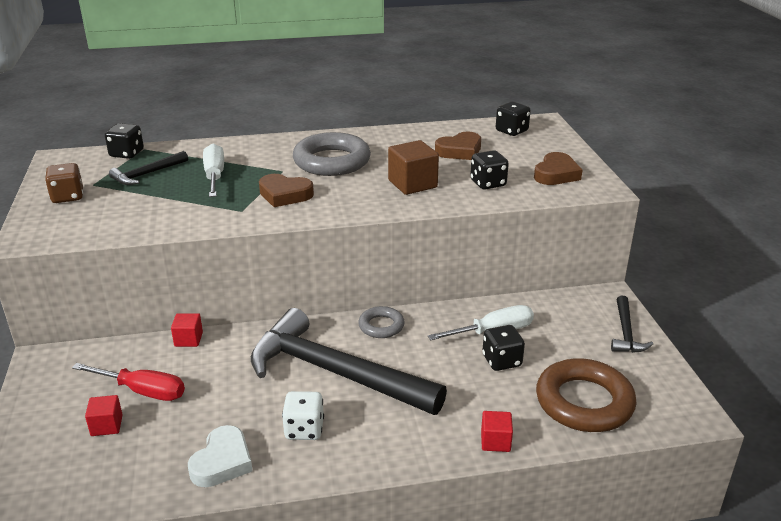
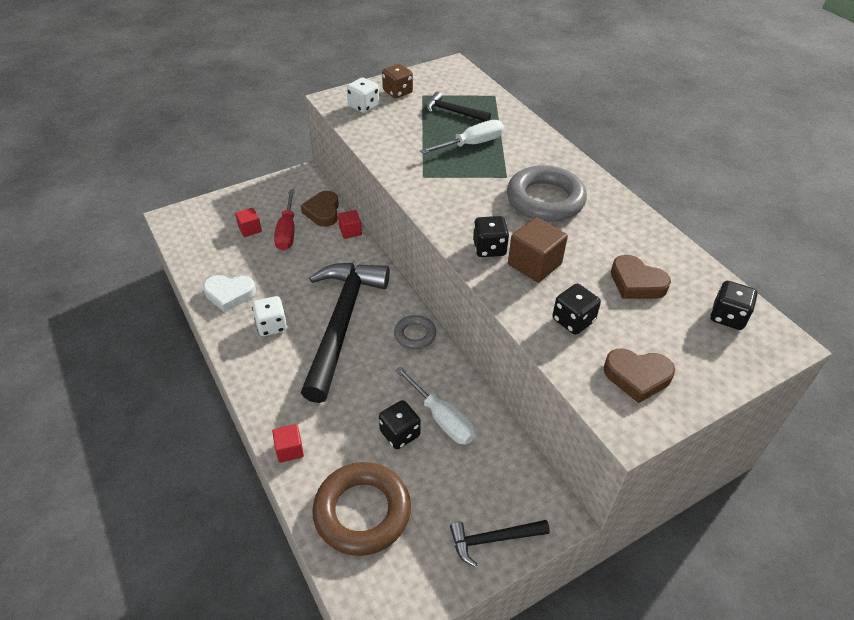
camera: 70 degrees right, 15 degrees up
black dice [105,123,144,159] -> black dice moved to [473,216,509,257]
brown heart [259,174,314,207] -> brown heart moved to [301,191,339,227]
none -> white dice [347,77,379,113]

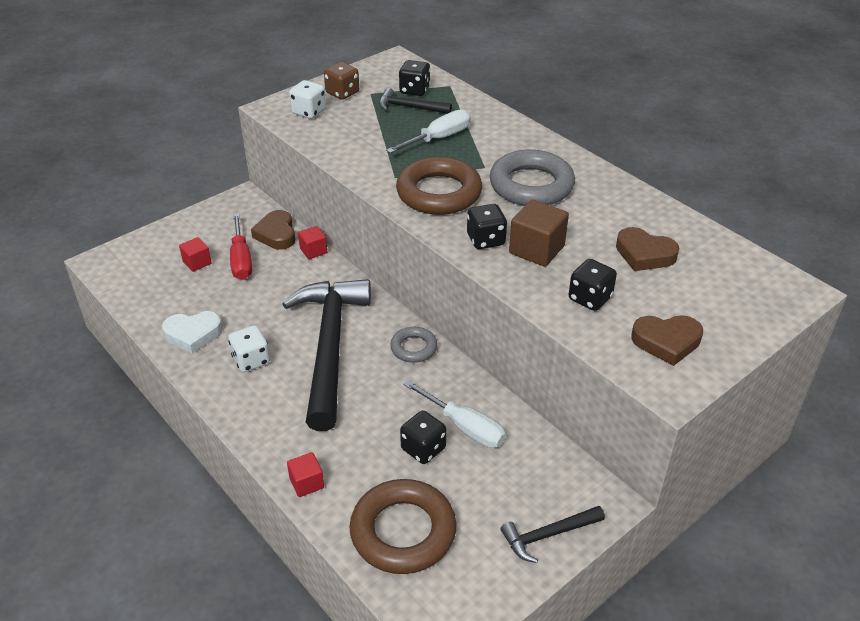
camera: 10 degrees left, 5 degrees down
black dice [710,281,757,330] -> black dice moved to [399,60,430,96]
none -> brown ring [396,157,482,215]

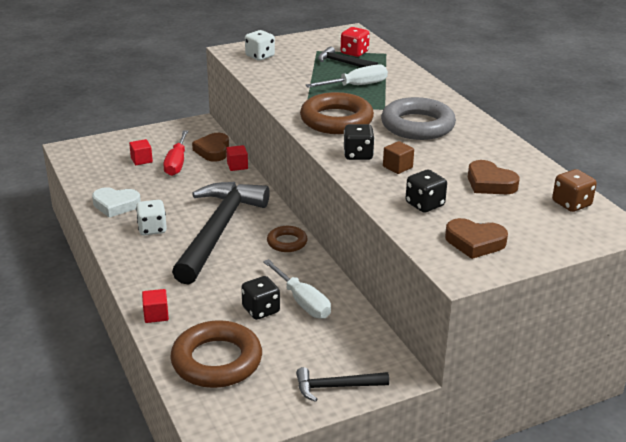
camera: 15 degrees right, 10 degrees down
brown dice [324,62,359,100] -> brown dice moved to [552,169,597,212]
grey ring [390,327,437,363] -> brown ring [267,226,308,252]
black dice [399,60,430,96] -> red dice [341,27,370,57]
brown cube [509,199,569,267] -> brown cube [383,141,414,174], size x0.60

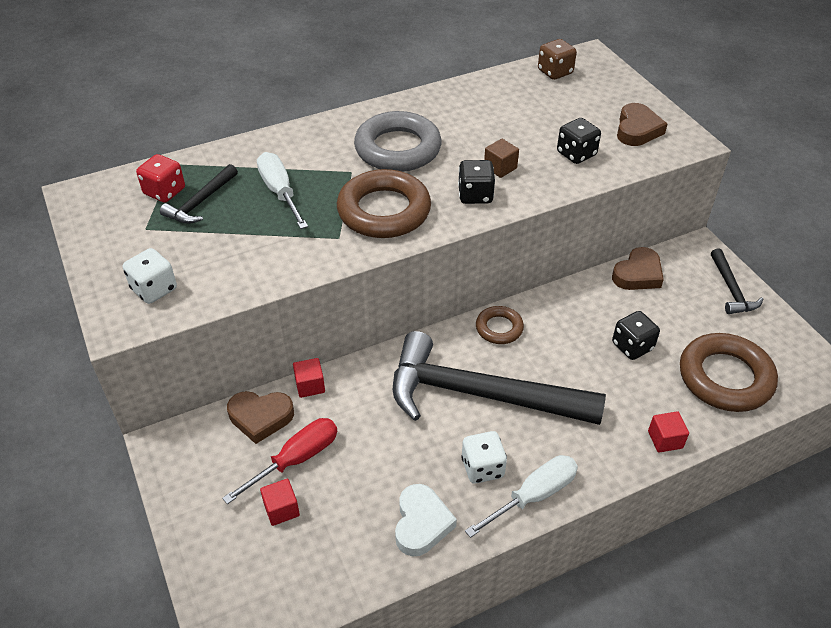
camera: 90 degrees left, 15 degrees up
red screwdriver [163,130,188,176] -> red screwdriver turned 45 degrees counterclockwise [222,418,337,504]
white screwdriver [263,259,331,319] -> white screwdriver moved to [465,455,578,538]
brown heart [468,160,520,194] -> brown heart moved to [612,247,664,290]

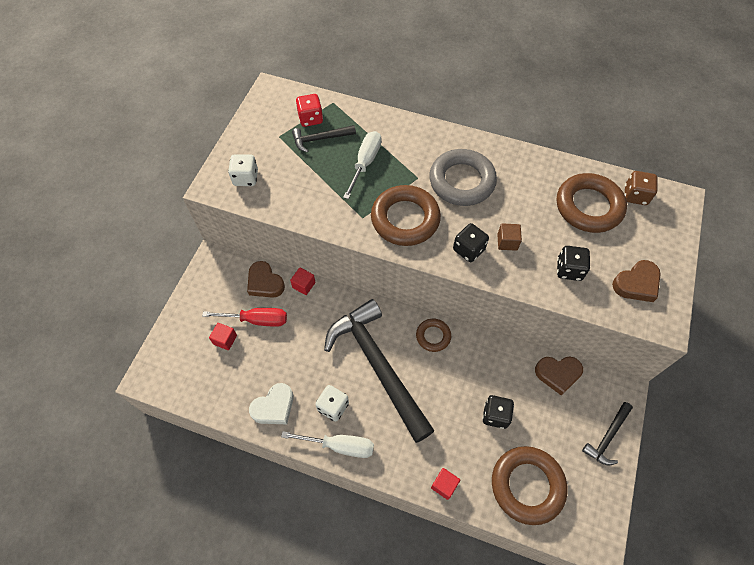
camera: 45 degrees right, 15 degrees up
none -> brown ring [557,173,627,233]

